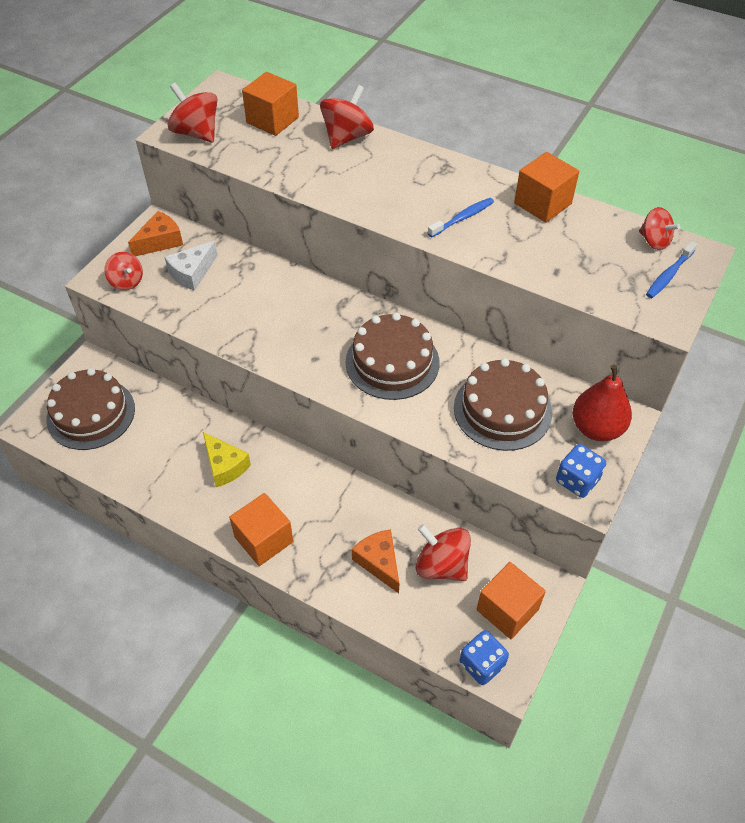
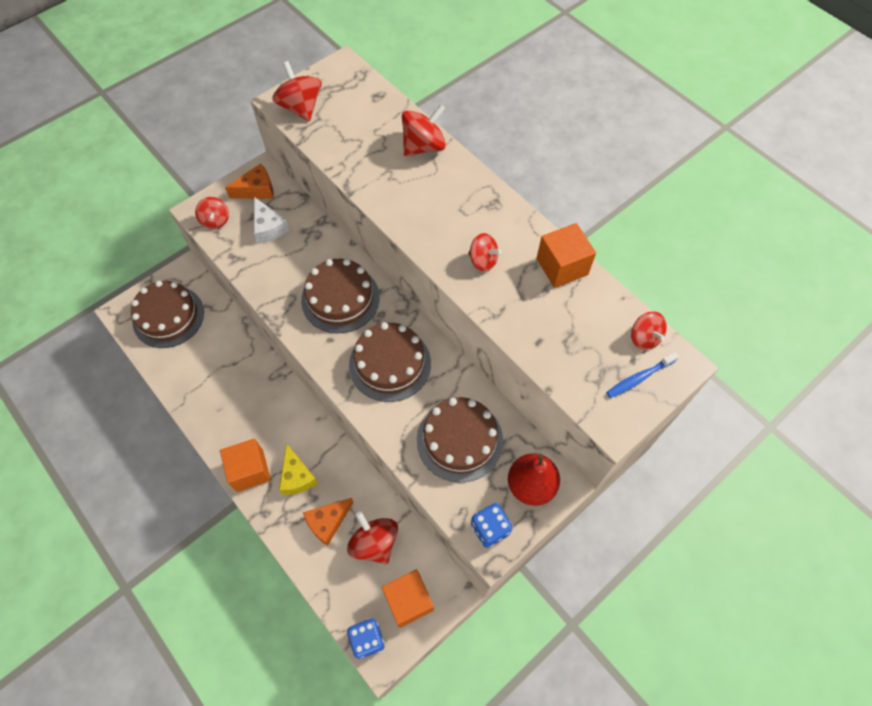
camera: 20 degrees right, 10 degrees up
white cheese [165,241,218,291] -> white cheese turned 90 degrees counterclockwise [254,197,290,244]
yellow cheese [203,432,251,487] -> yellow cheese moved to [279,443,318,495]
orange cube [242,72,299,136] -> none
orange cheese [352,529,399,593] -> orange cheese turned 120 degrees counterclockwise [303,498,354,546]
blue toothbrush [428,198,494,237] -> red spinning top [468,233,502,272]
none -> brown cake [301,259,380,333]

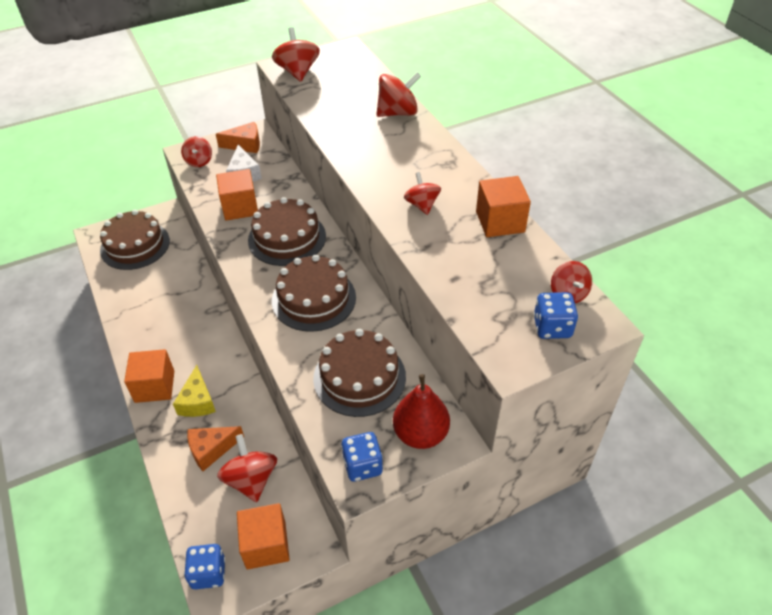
camera: 15 degrees right, 15 degrees down
red spinning top [468,233,502,272] -> red spinning top turned 150 degrees counterclockwise [404,172,441,215]
blue toothbrush [606,352,679,398] -> blue dice [533,292,578,339]
none -> orange cube [216,169,258,221]

